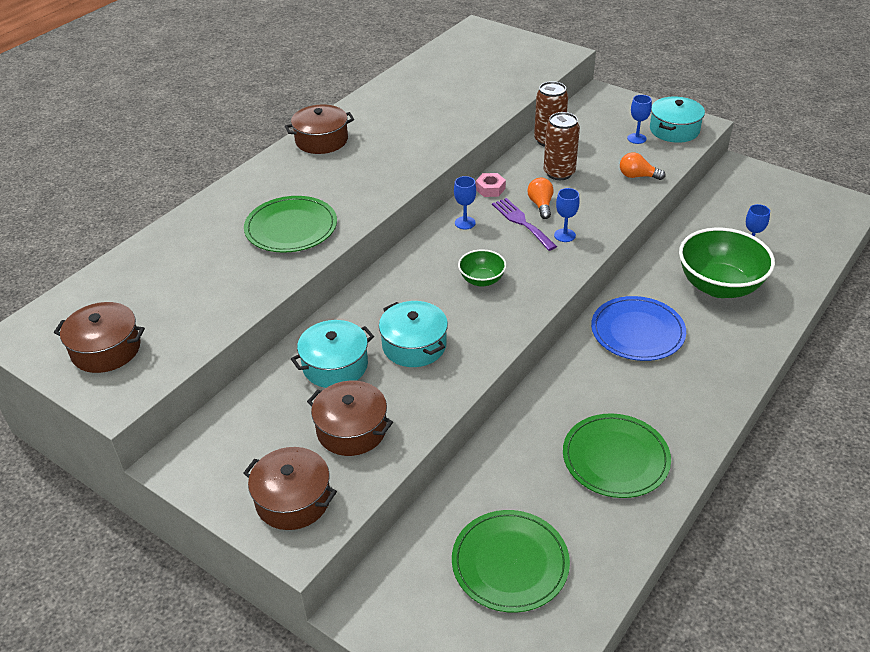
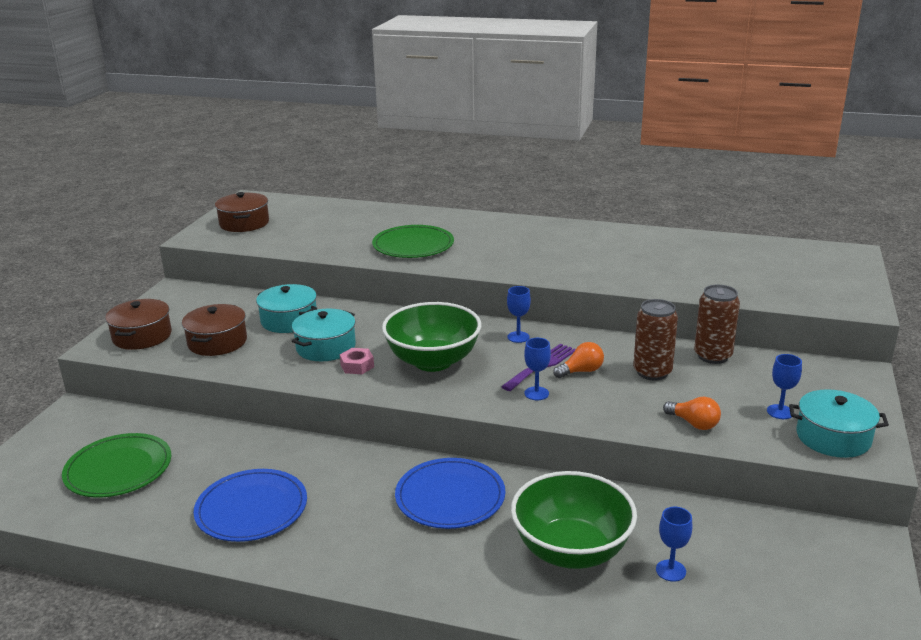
camera: 70 degrees right, 15 degrees down
brown pot [285,104,354,154] -> none
green bowl [458,249,506,287] -> green bowl [382,302,481,372], size x2.00
pink nut [476,173,506,197] -> pink nut moved to [340,348,374,374]
green plate [563,413,671,498] -> blue plate [193,469,307,542]
orange light bulb [620,152,665,180] -> orange light bulb turned 135 degrees clockwise [663,397,721,430]

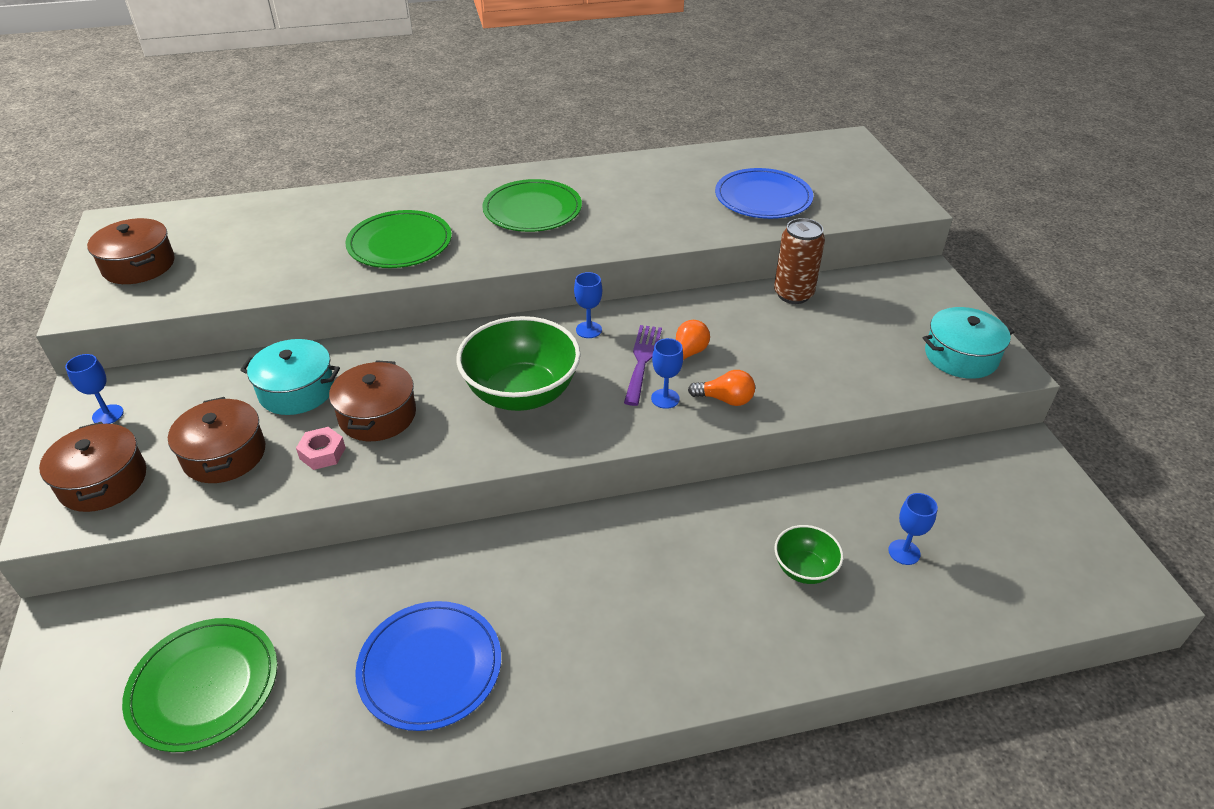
camera: 30 degrees left, 15 degrees up
turquoise pot [292,309,356,361] -> brown pot [329,360,416,441]
pink nut [340,348,374,374] -> pink nut moved to [296,427,346,470]
blue plate [395,458,505,529] -> blue plate moved to [715,168,813,219]
green bowl [511,471,637,569] -> green bowl [774,525,843,584], size x0.50
brown can [633,299,678,380] -> none
orange light bulb [663,397,721,430] -> orange light bulb moved to [688,370,755,406]
blue goblet [767,354,802,419] -> blue goblet moved to [65,354,124,424]
none -> green plate [482,179,582,232]

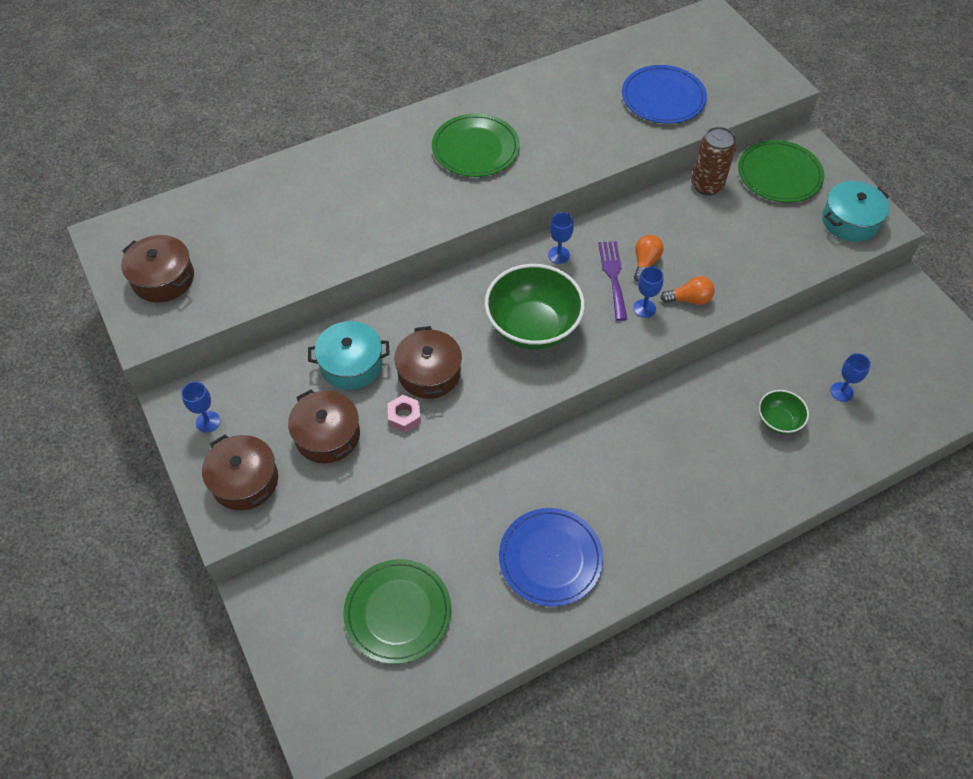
camera: 15 degrees left, 15 degrees up
green plate [345,210,452,268] -> green plate moved to [738,140,824,203]

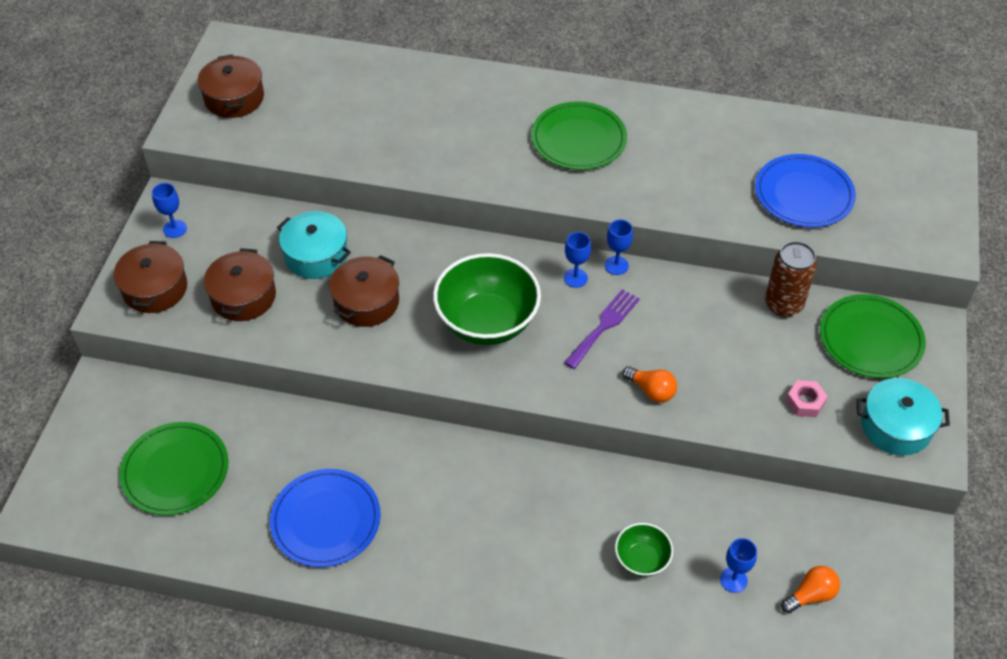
camera: 40 degrees right, 5 degrees down
pink nut [388,395,421,432] -> pink nut moved to [786,380,828,417]
blue goblet [633,266,664,318] -> blue goblet moved to [605,219,633,275]
orange light bulb [634,235,663,282] -> orange light bulb moved to [781,566,840,613]

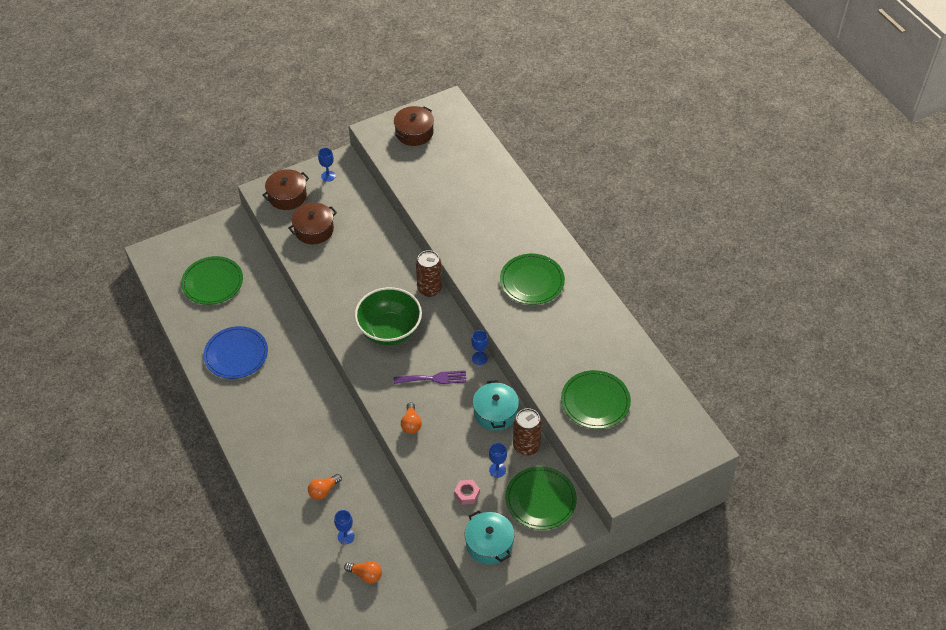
camera: 50 degrees right, 0 degrees up
turquoise pot [277,211,351,279] -> turquoise pot moved to [473,380,519,431]
brown pot [329,255,399,327] -> none
blue goblet [564,232,591,288] -> blue goblet moved to [489,443,507,478]
green bowl [615,523,673,577] -> orange light bulb [308,474,342,500]
blue plate [755,154,856,227] -> green plate [561,370,631,429]
none -> brown can [416,250,442,297]

